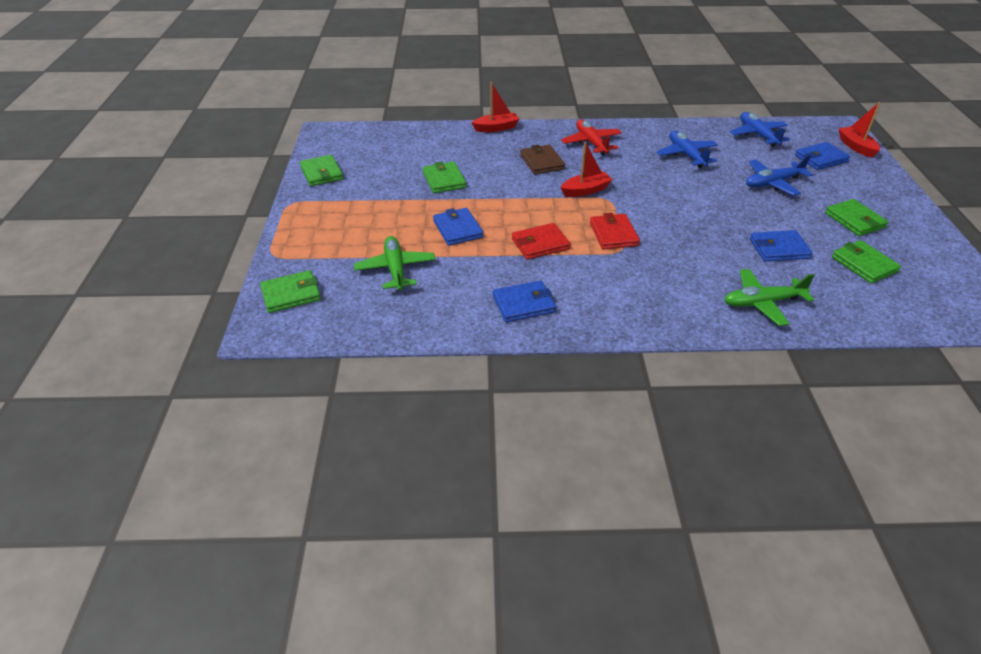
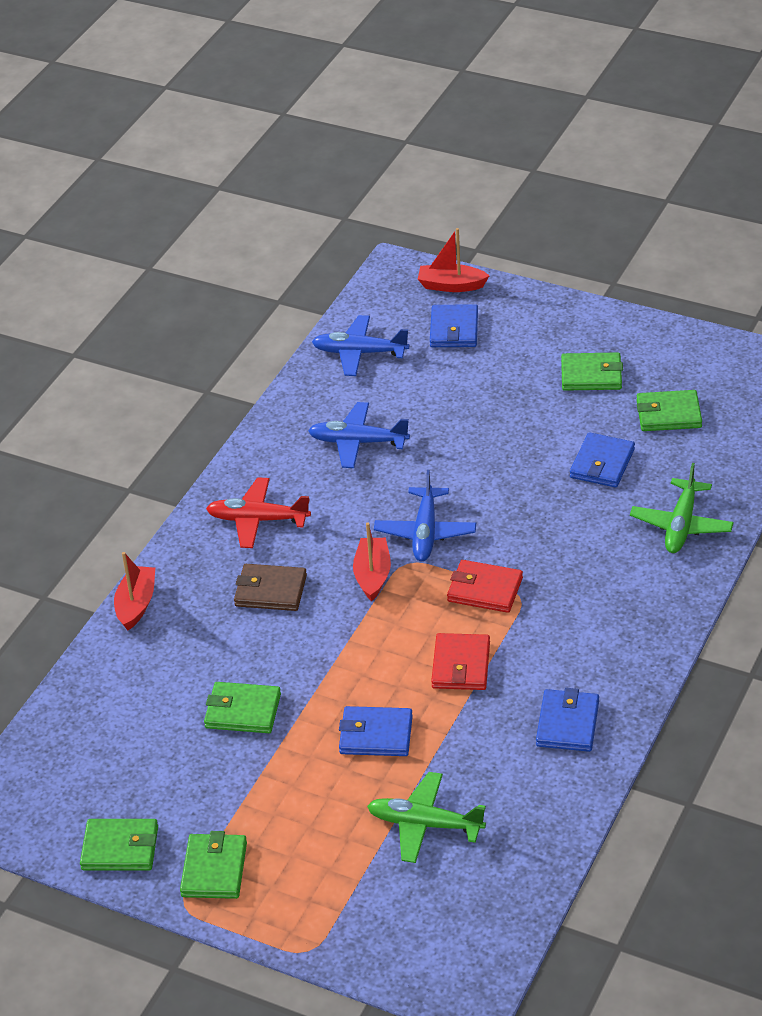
camera: 60 degrees left, 0 degrees up
green wallet [260,270,321,313] -> green wallet moved to [180,831,247,899]
blue plane [746,155,813,196] -> blue plane moved to [374,470,476,561]

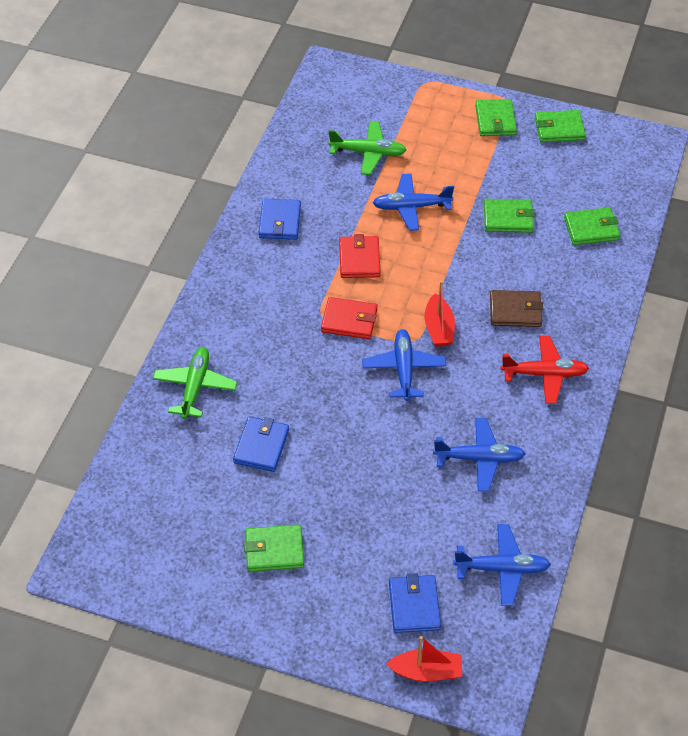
camera: 170 degrees right, 10 degrees up
red boat [114,552,155,631] -> none
blue wallet [339,706,413,756] -> blue plane [373,174,454,231]
green wallet [636,390,702,431] -> green wallet moved to [564,207,620,245]

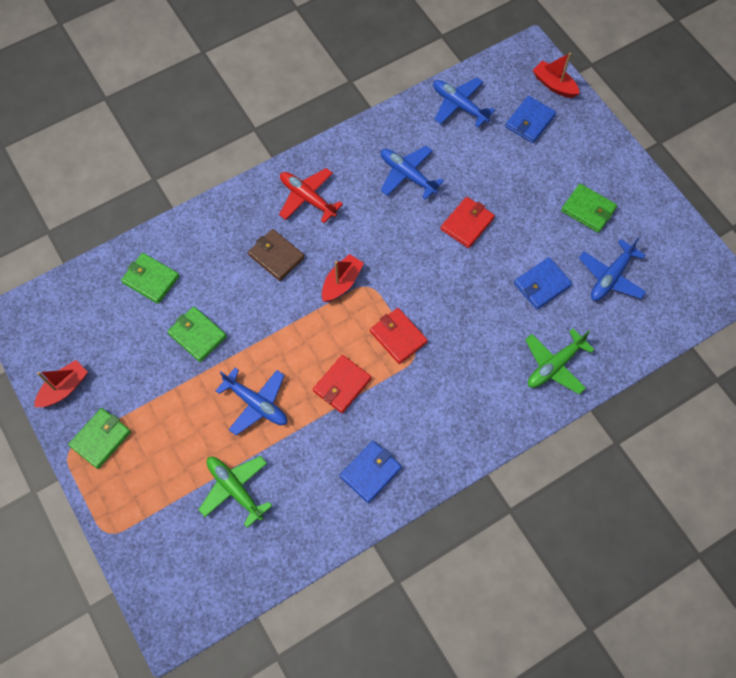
camera: 140 degrees left, 15 degrees up
blue plane [362,329,446,401] -> blue plane moved to [579,237,646,301]
green wallet [535,110,586,142] -> red boat [34,360,88,407]
none -> red wallet [441,197,495,248]

